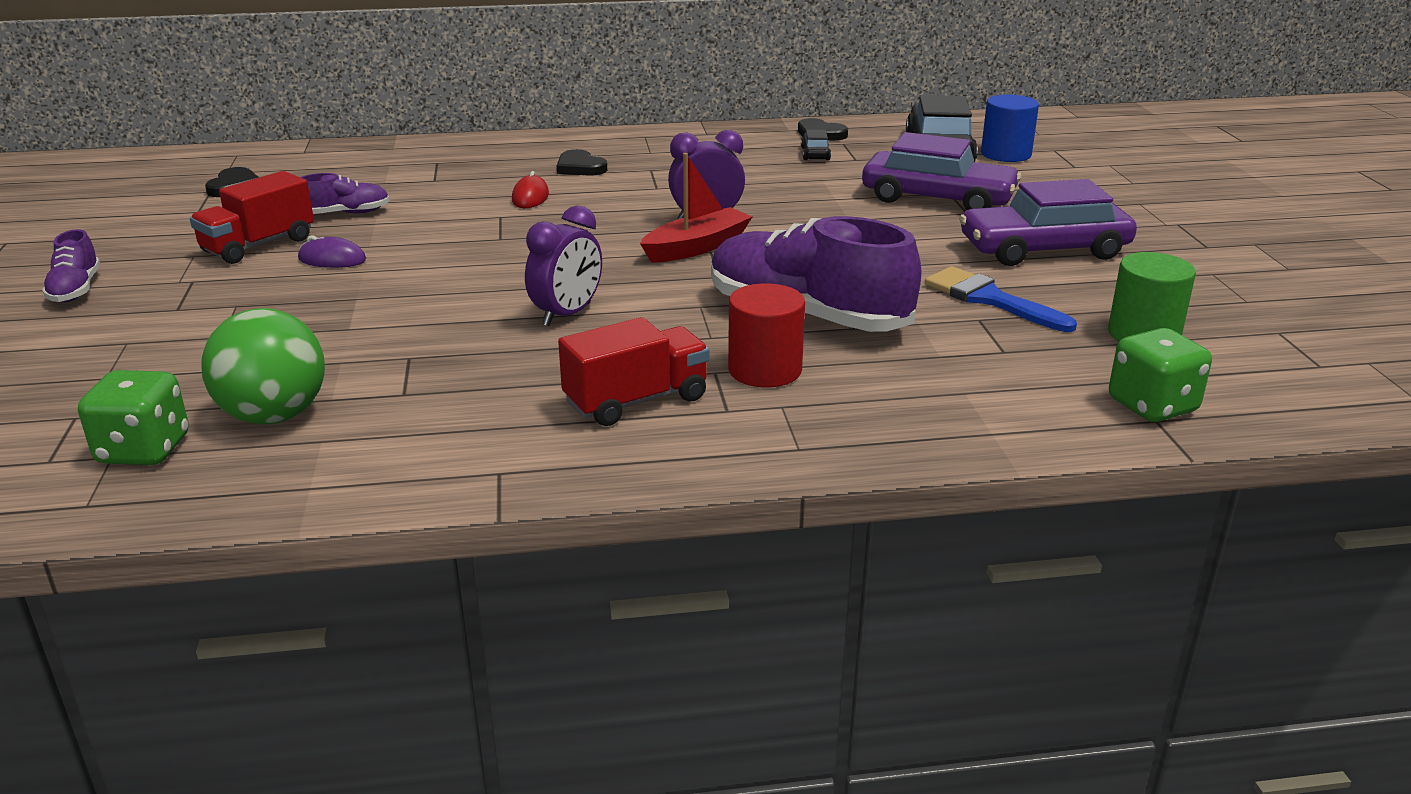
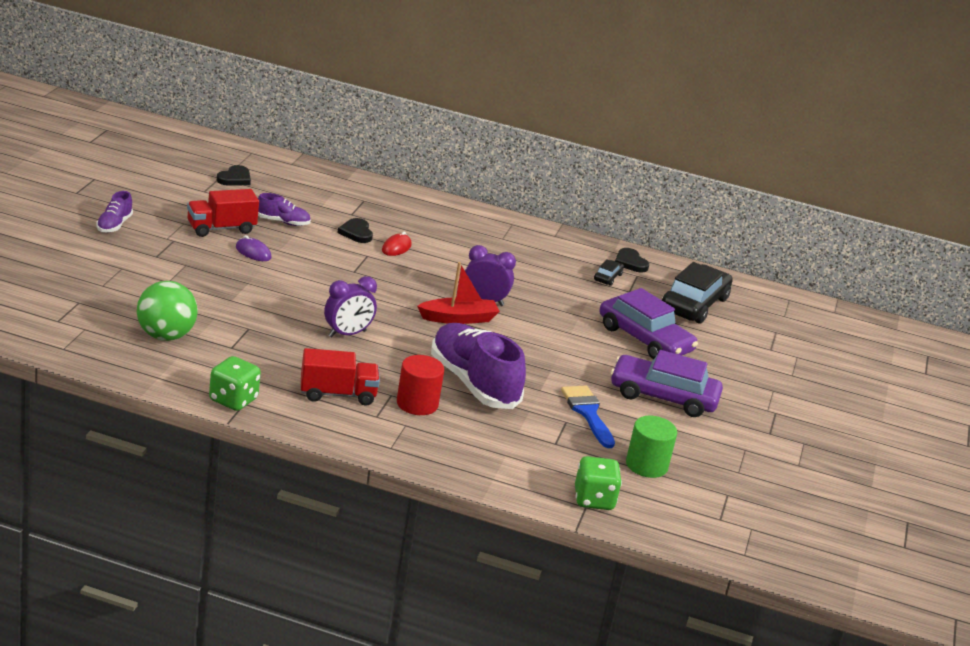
camera: 20 degrees right, 0 degrees up
green dice [78,370,189,465] -> green dice moved to [209,356,261,411]
black heart [557,149,607,176] -> black heart moved to [337,218,373,243]
blue cylinder [981,94,1039,162] -> none

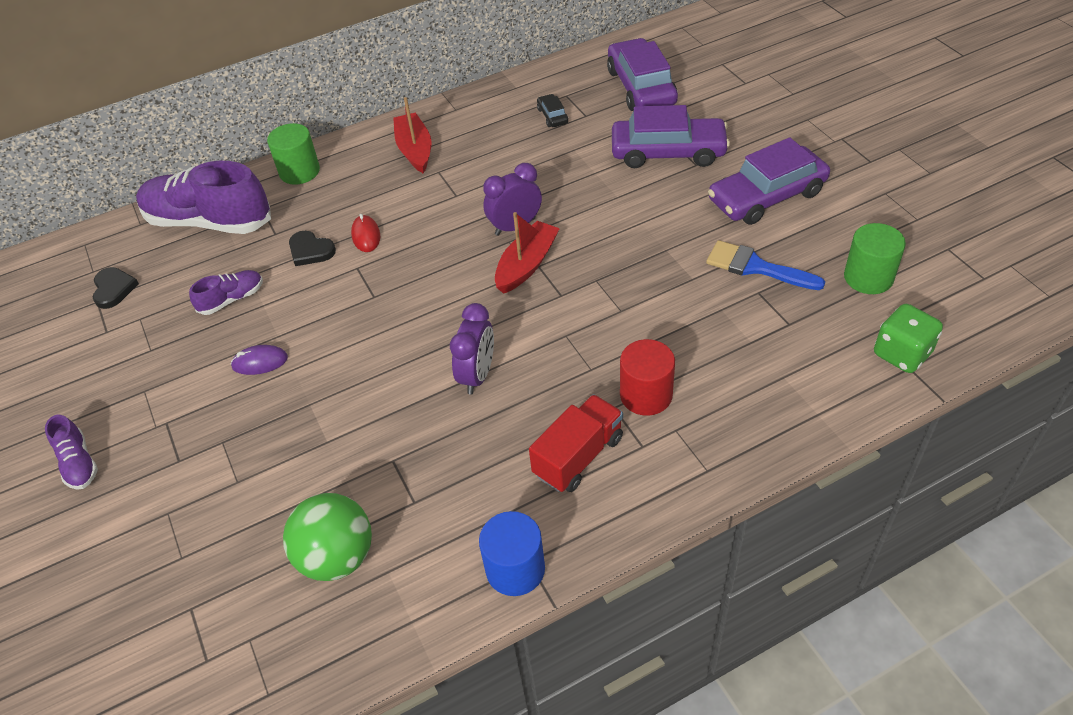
camera: 35 degrees left, 20 degrees up
red truck [187,189,259,237] -> none
green dice [209,356,261,411] -> blue cylinder [479,511,545,596]
purple shoe [431,323,526,409] -> purple shoe moved to [136,161,271,234]
black heart [615,248,649,272] -> none
black car [662,262,733,324] -> purple car [607,38,678,111]
none -> green cylinder [267,123,320,185]
none -> red boat [393,97,432,174]

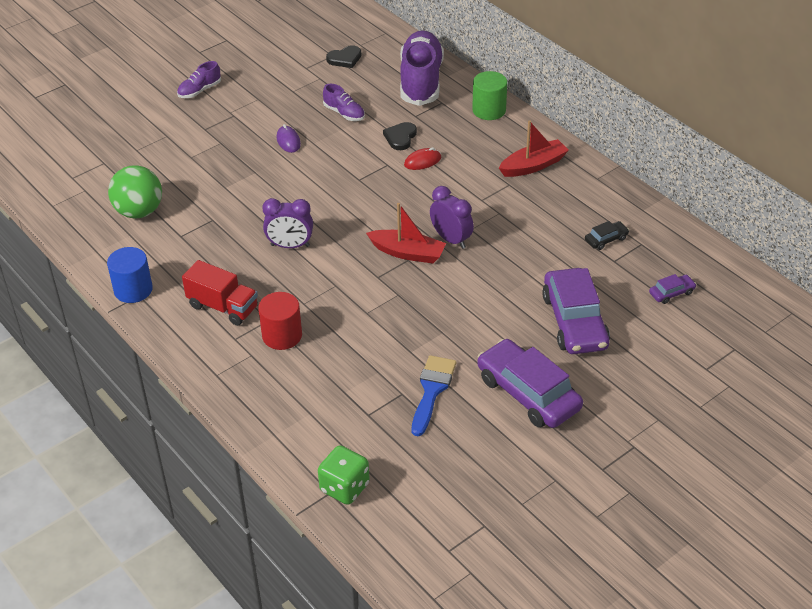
camera: 75 degrees right, 5 degrees down
purple car [607,38,678,111] -> purple car [649,274,696,304], size x0.44
green cylinder [844,223,906,294] -> none

